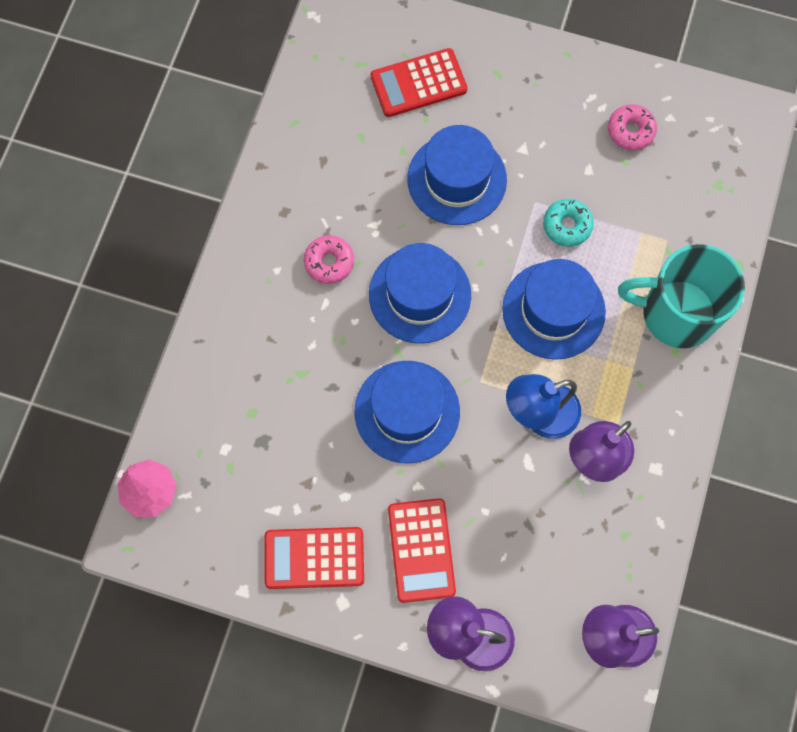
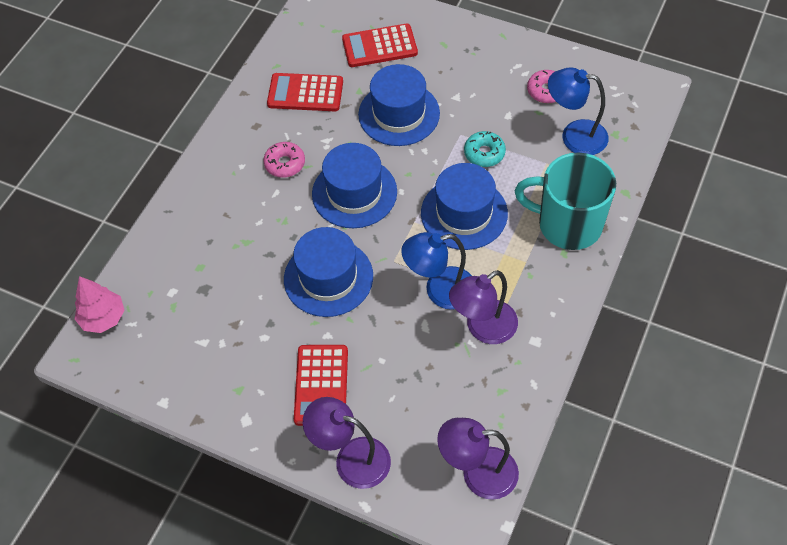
camera: 10 degrees right, 15 degrees down
red calculator [265,527,364,589] -> red calculator moved to [267,73,343,111]
none -> blue lamp [548,68,609,155]

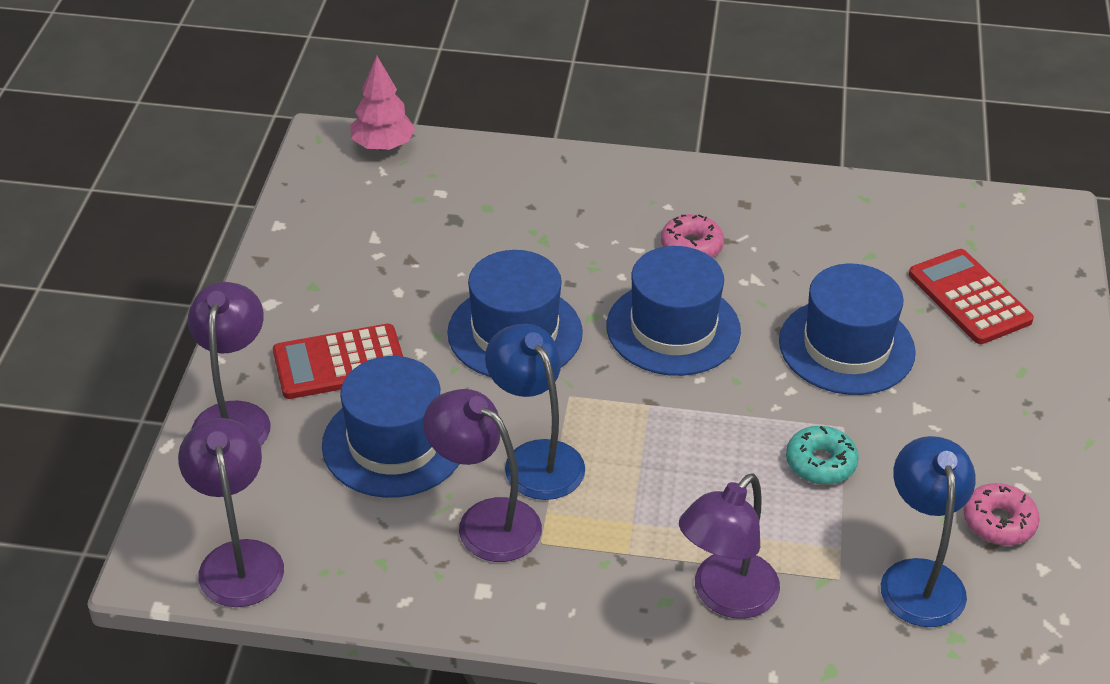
camera: 70 degrees right, 15 degrees down
red calculator [267,73,343,111] -> none
blue hat [421,163,508,250] -> blue hat moved to [322,356,459,498]
turquoise mug [515,153,616,250] -> purple lamp [679,473,780,619]

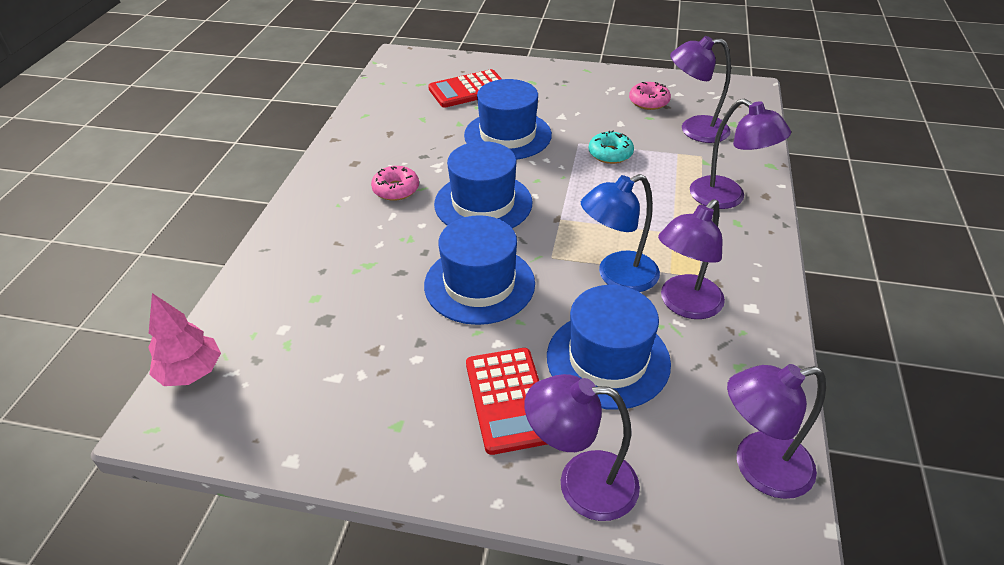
camera: 85 degrees left, 0 degrees up
blue lamp [881,436,976,627] -> purple lamp [670,36,731,143]

